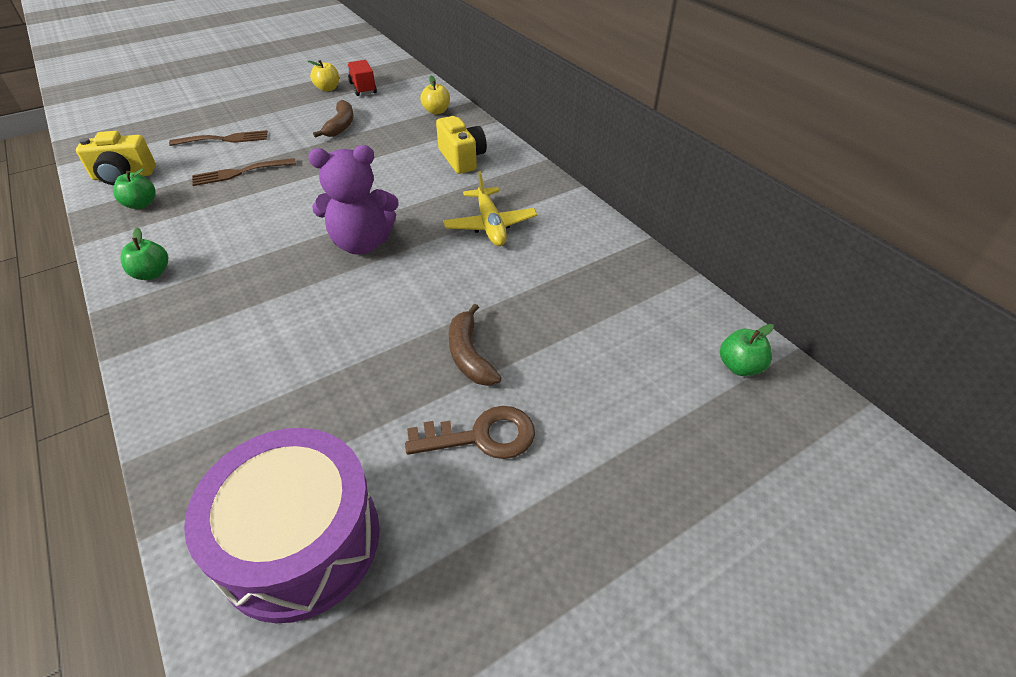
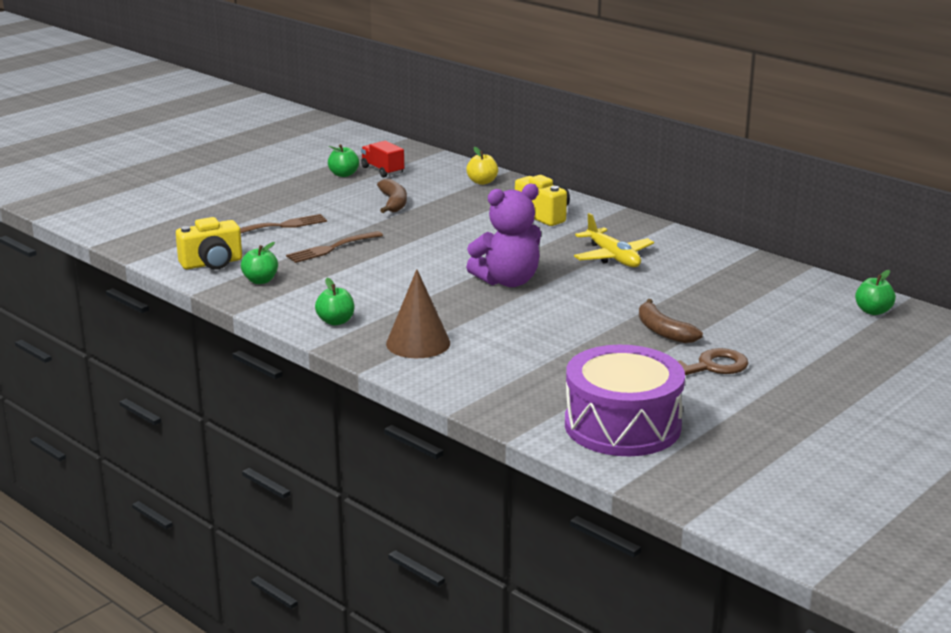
camera: 15 degrees left, 20 degrees down
yellow apple [308,60,339,92] -> green apple [328,144,359,177]
none -> brown cone [386,269,450,358]

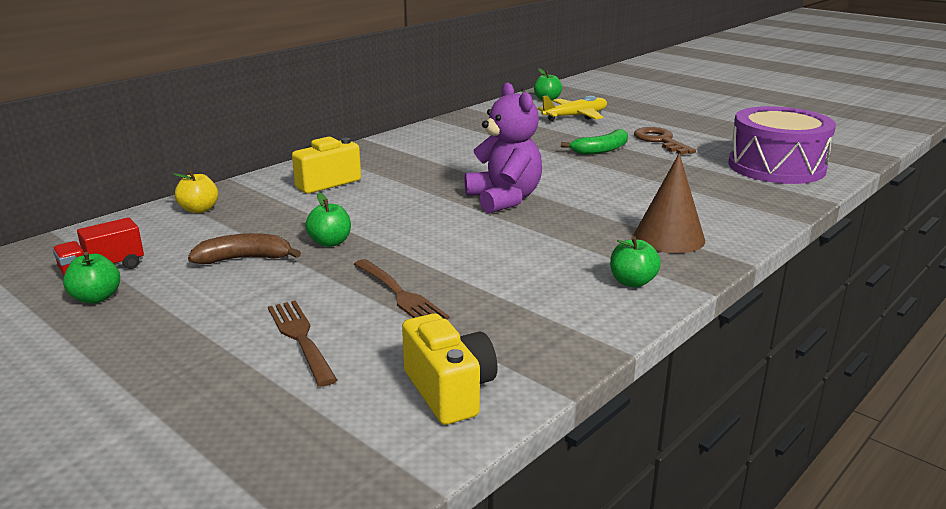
camera: 90 degrees left, 0 degrees up
green apple [241,242,278,284] -> green apple moved to [305,193,351,247]
yellow plane [574,213,654,267] -> yellow plane moved to [537,96,607,121]
brown banana [639,299,703,343] -> green banana [561,129,628,155]

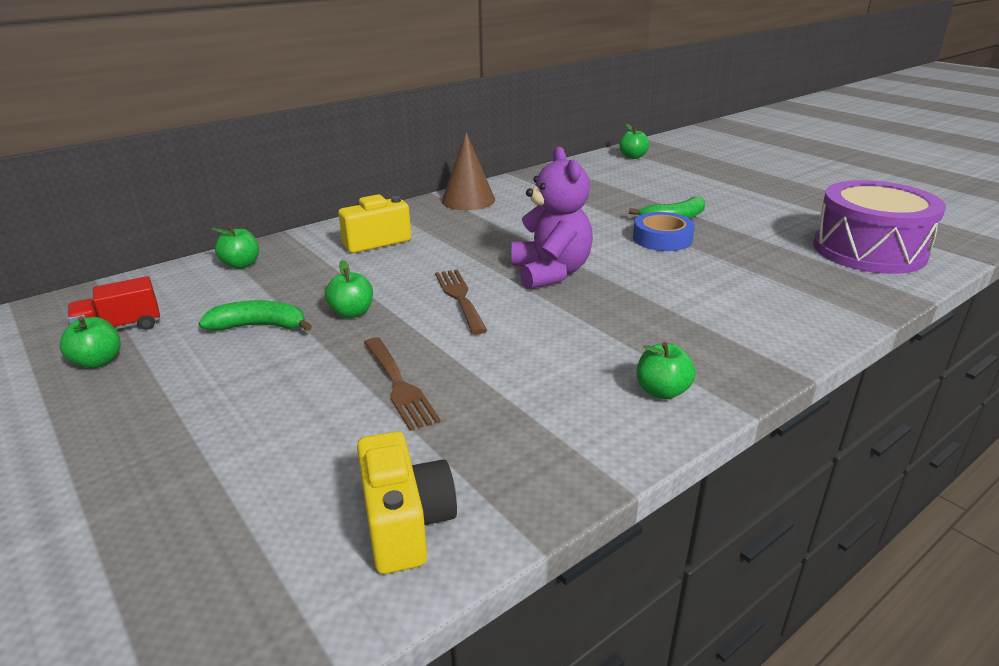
camera: 10 degrees right, 5 degrees up
yellow apple [173,170,218,213] -> green apple [211,225,259,269]
brown banana [188,233,301,264] -> green banana [198,300,312,331]
brown fork [268,300,337,387] -> brown fork moved to [435,270,488,334]
yellow plane [537,96,607,121] -> none
brown key [634,127,696,155] -> none
brown cone [634,153,705,253] -> brown cone moved to [442,132,495,210]
none -> blue tape [633,212,695,251]

